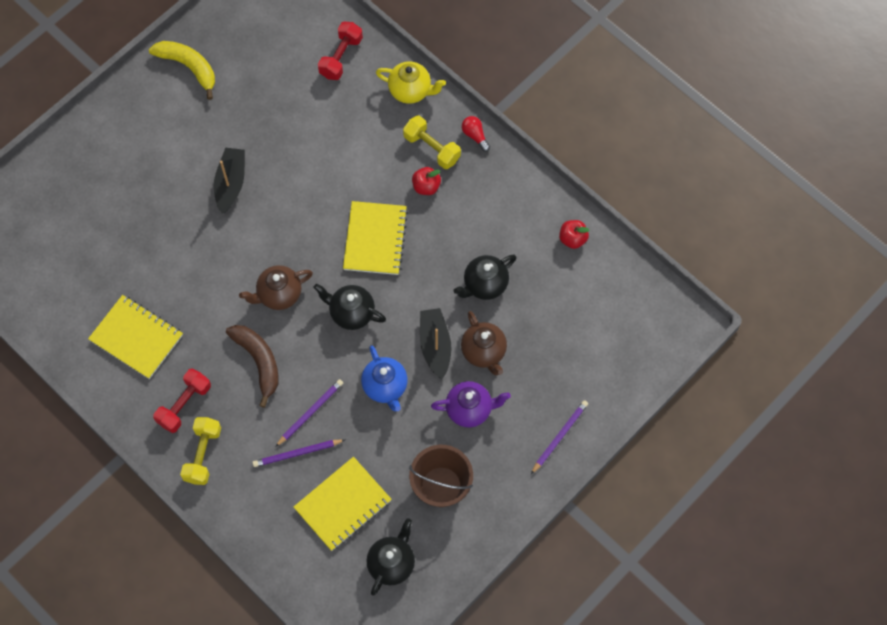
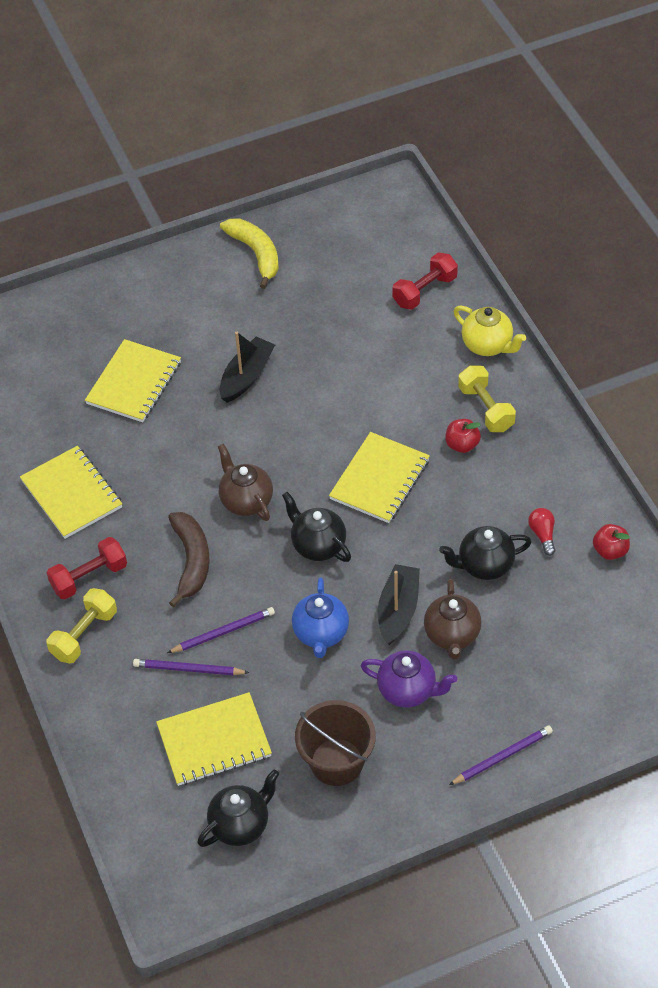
camera: 25 degrees right, 15 degrees down
brown teapot [239,265,313,310] -> brown teapot turned 60 degrees clockwise [218,444,273,521]
red light bulb [462,116,490,151] -> red light bulb moved to [528,508,555,556]
none -> yellow notebook [85,339,181,422]

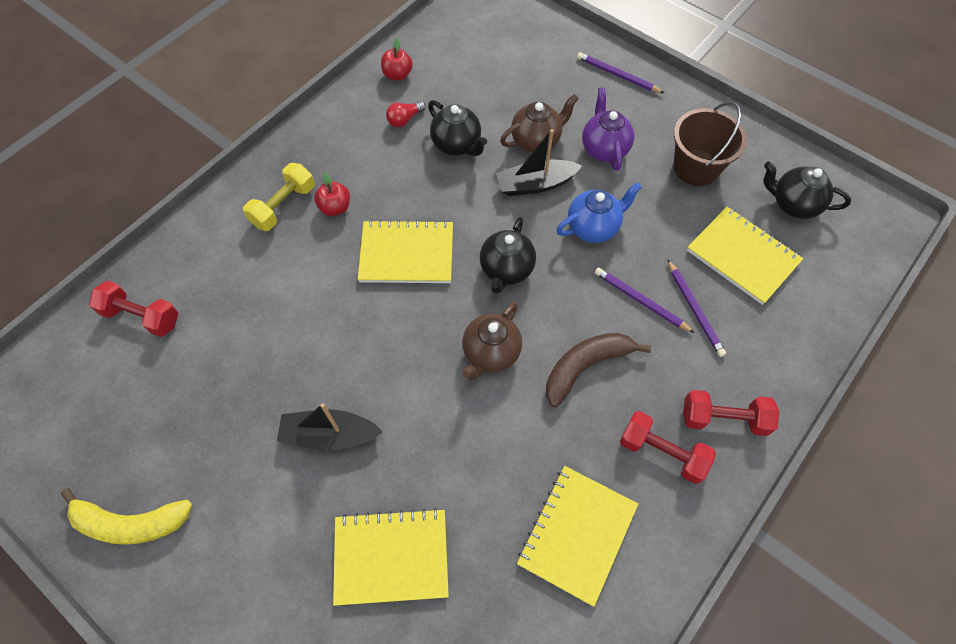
camera: 120 degrees left, 10 degrees up
yellow dumbbell [47,588,117,664] -> red dumbbell [683,390,780,436]
yellow banana [220,219,279,289] -> yellow banana turned 120 degrees counterclockwise [61,488,192,545]
yellow teapot [454,306,526,356] -> none

